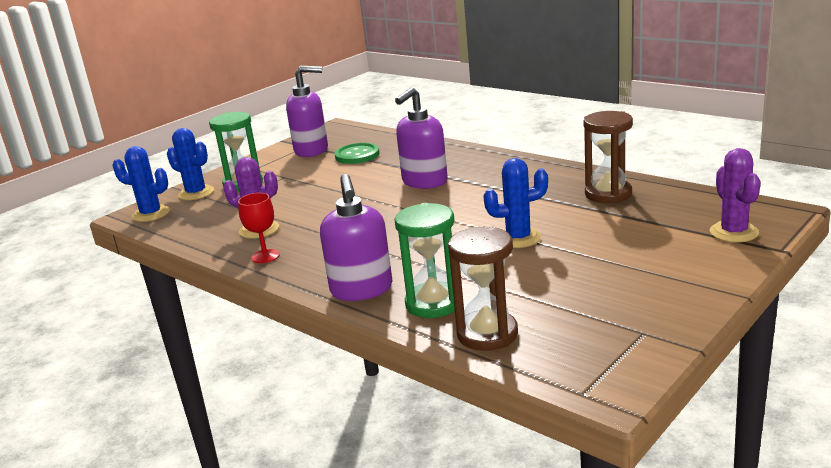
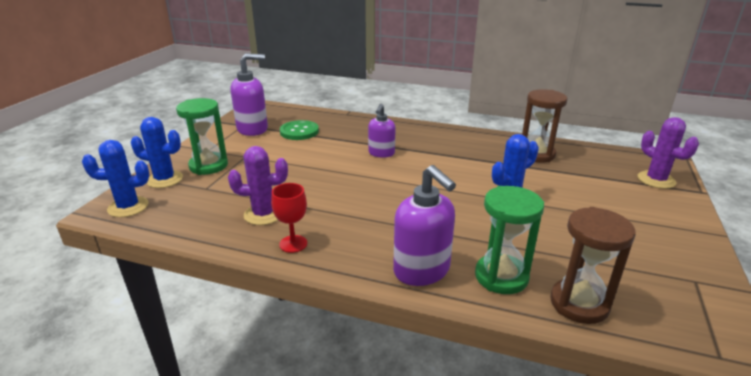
camera: 25 degrees left, 5 degrees up
purple soap dispenser [395,87,448,189] -> purple soap dispenser [368,104,395,158], size x0.64

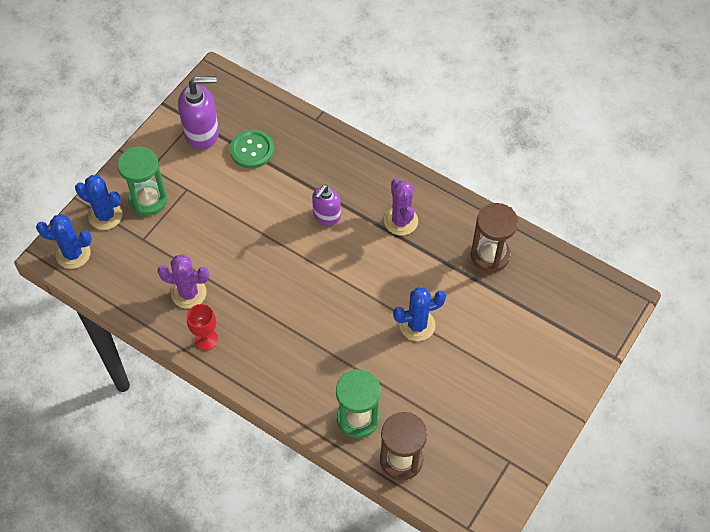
camera: 15 degrees right, 30 degrees up
purple soap dispenser [393,165,456,286] -> none
purple cactus [638,117,699,189] -> purple cactus moved to [384,178,418,236]

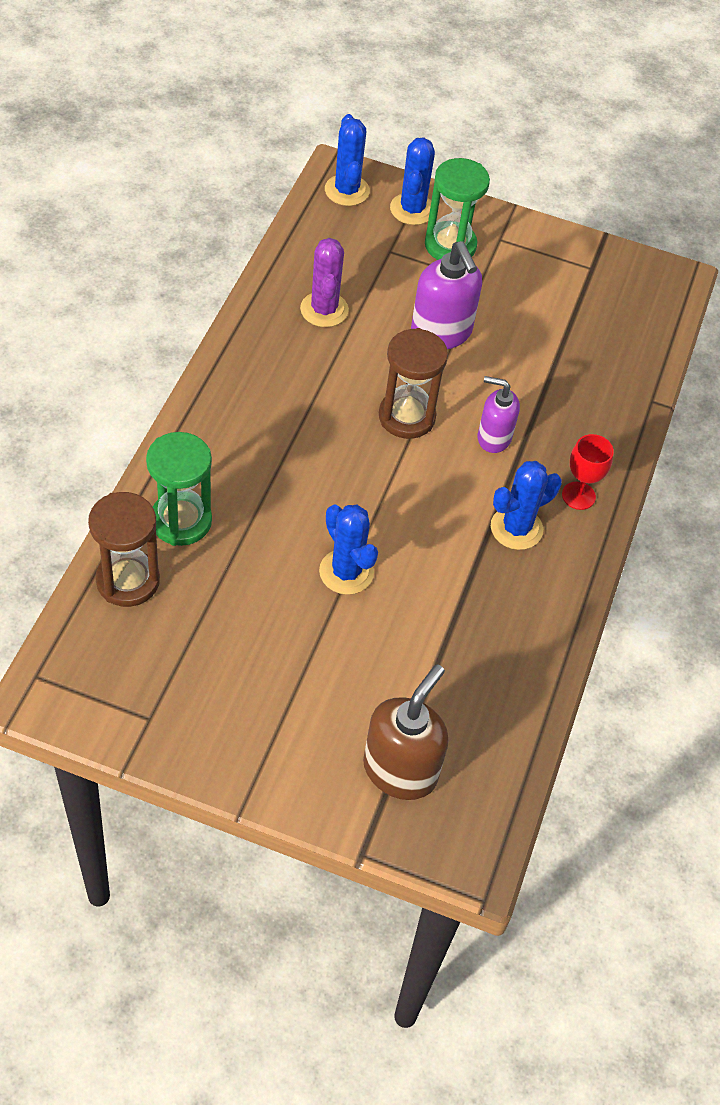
camera: 70 degrees right, 5 degrees down
purple soap dispenser [178,76,219,150] -> purple soap dispenser moved to [411,241,482,349]
red goblet [187,304,218,350] -> red goblet moved to [562,434,614,510]
green button [230,129,274,168] -> none
purple cactus [384,178,418,236] -> blue cactus [491,461,562,550]
brown hourglass [471,203,518,272] -> brown hourglass moved to [379,328,448,439]
none -> brown soap dispenser [363,664,448,800]

